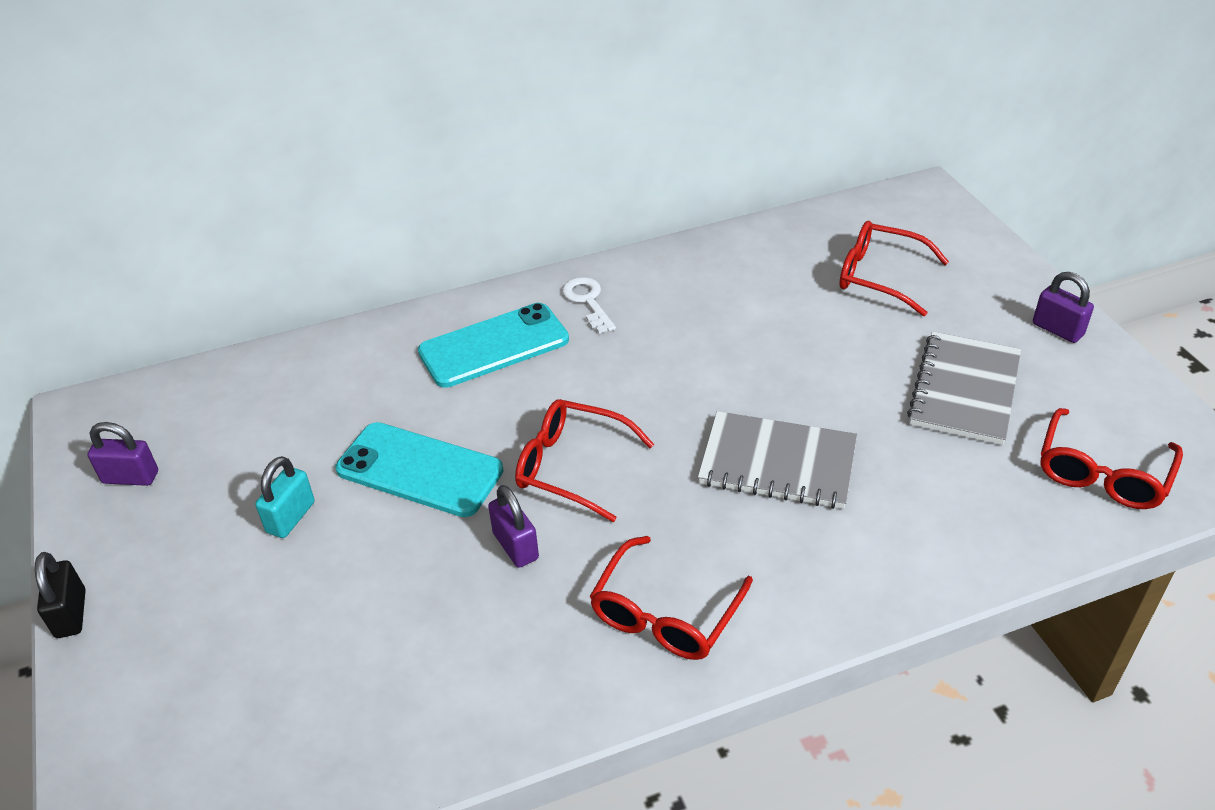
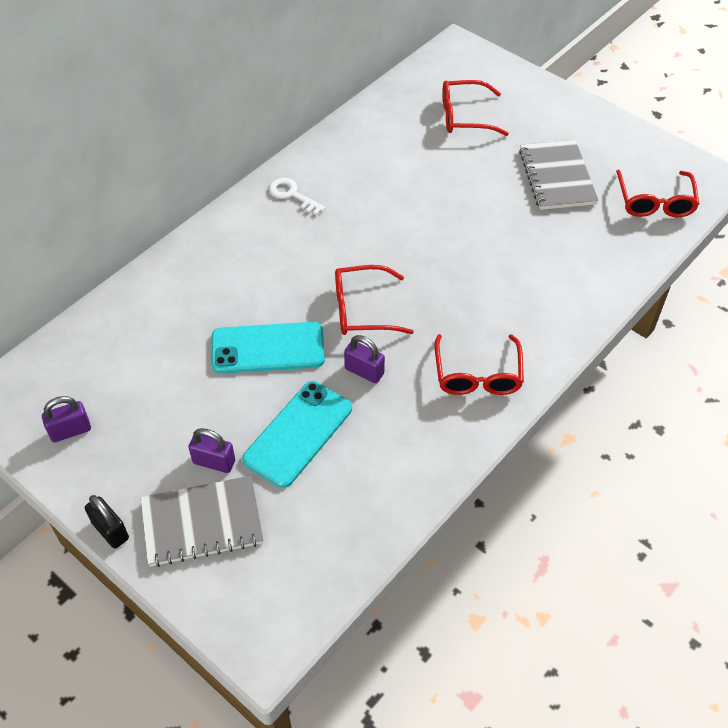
camera: 30 degrees left, 10 degrees up
turquoise padlock [255,456,315,538] -> none
turquoise phone [418,303,569,388] -> turquoise phone moved to [242,381,352,488]
grey notebook [698,411,857,509] -> grey notebook moved to [140,476,264,567]
purple padlock [1033,272,1094,343] -> purple padlock moved to [188,428,235,473]

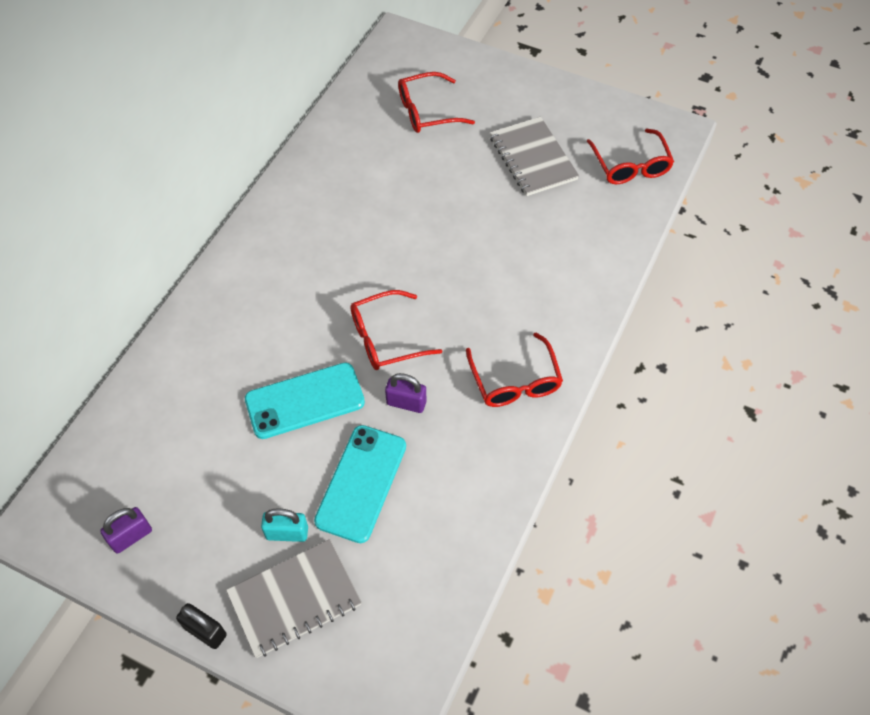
camera: 15 degrees left, 5 degrees up
purple padlock [188,428,235,473] -> turquoise padlock [261,508,308,542]
white key [269,178,326,215] -> none

